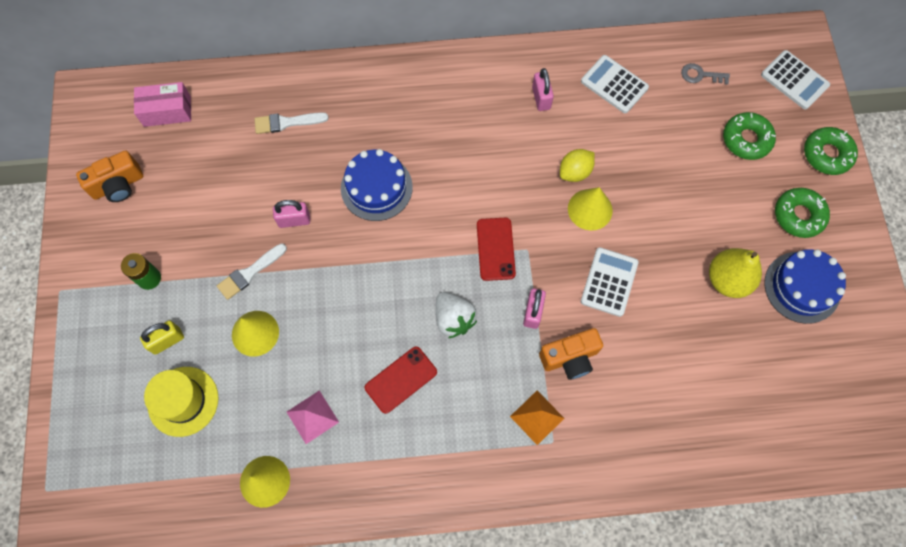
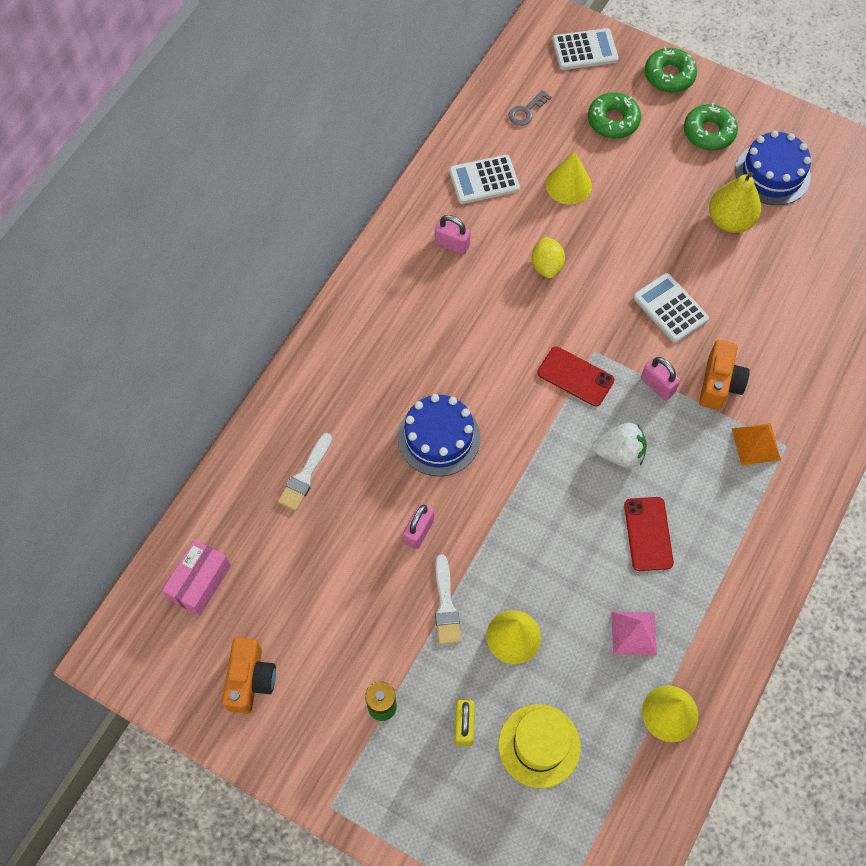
camera: 55 degrees left, 5 degrees down
yellow cone [568,187,613,231] -> yellow cone moved to [546,151,592,205]

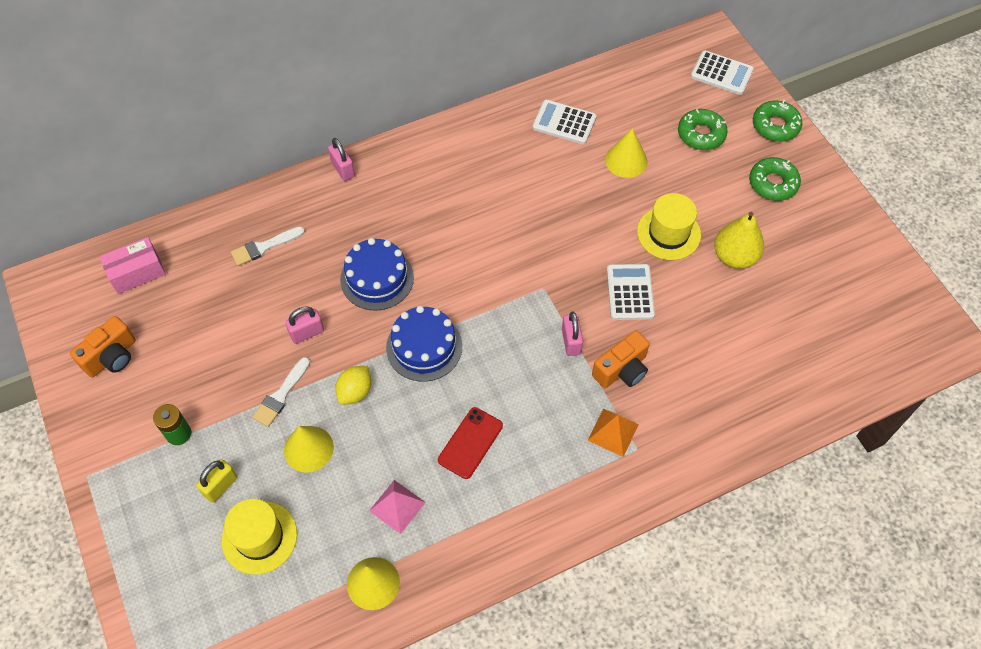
camera: 35 degrees right, 5 degrees down
pink padlock [435,215,471,255] -> pink padlock moved to [328,138,355,181]
grey key [508,90,552,126] -> none
yellow lemon [532,237,565,279] -> yellow lemon moved to [335,366,371,405]
red phone [537,346,614,407] -> none
white strawberry [592,423,647,468] -> none
blue cake [735,131,811,205] -> blue cake moved to [386,306,462,382]
none -> yellow hat [637,193,701,260]

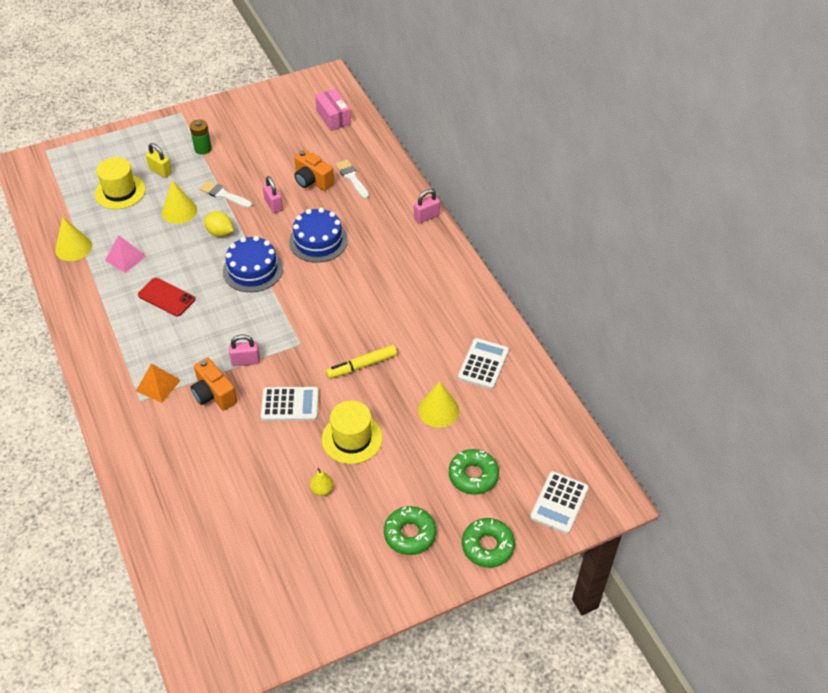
camera: 90 degrees right, 10 degrees down
orange camera [70,316,136,377] -> orange camera moved to [294,150,334,191]
yellow pear [714,212,764,269] -> yellow pear [310,468,334,496], size x0.50
none -> yellow marker [326,345,397,379]

